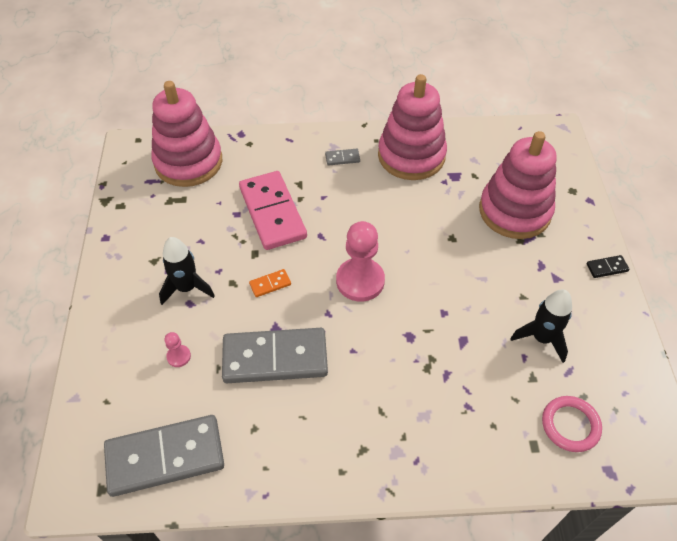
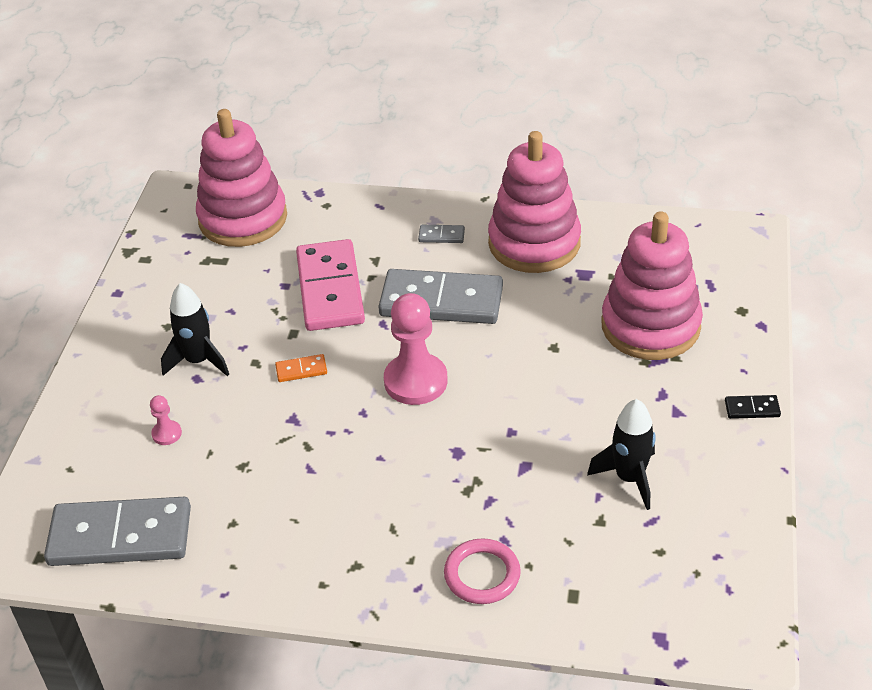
camera: 15 degrees right, 10 degrees down
grey domino [222,328,328,383] -> grey domino moved to [378,269,503,324]
pink ring [542,396,602,452] -> pink ring moved to [444,539,521,604]

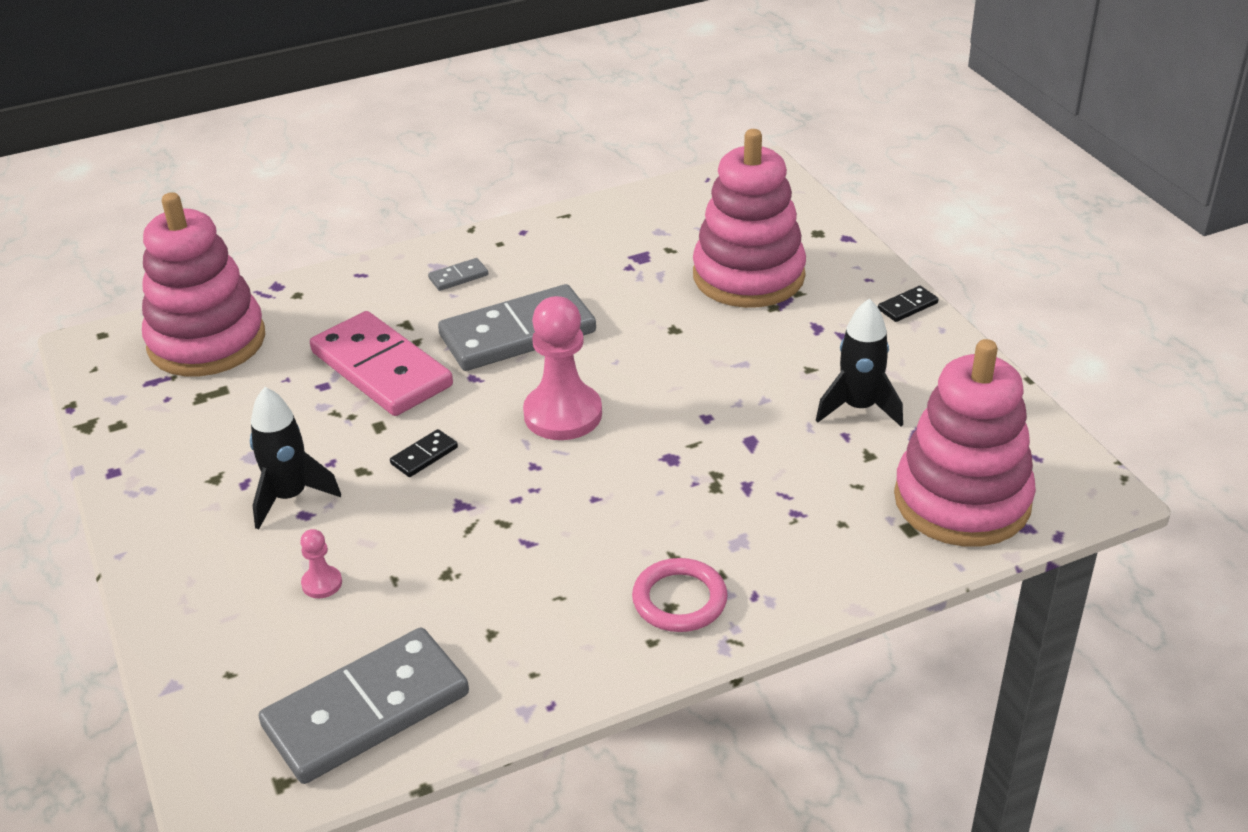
camera: 35 degrees left, 5 degrees down
orange domino [275,354,327,382] -> black domino [390,429,458,477]
pink ring [444,539,521,604] -> pink ring moved to [632,558,728,632]
pink stacking toy [488,131,581,273] -> pink stacking toy moved to [894,339,1036,547]

